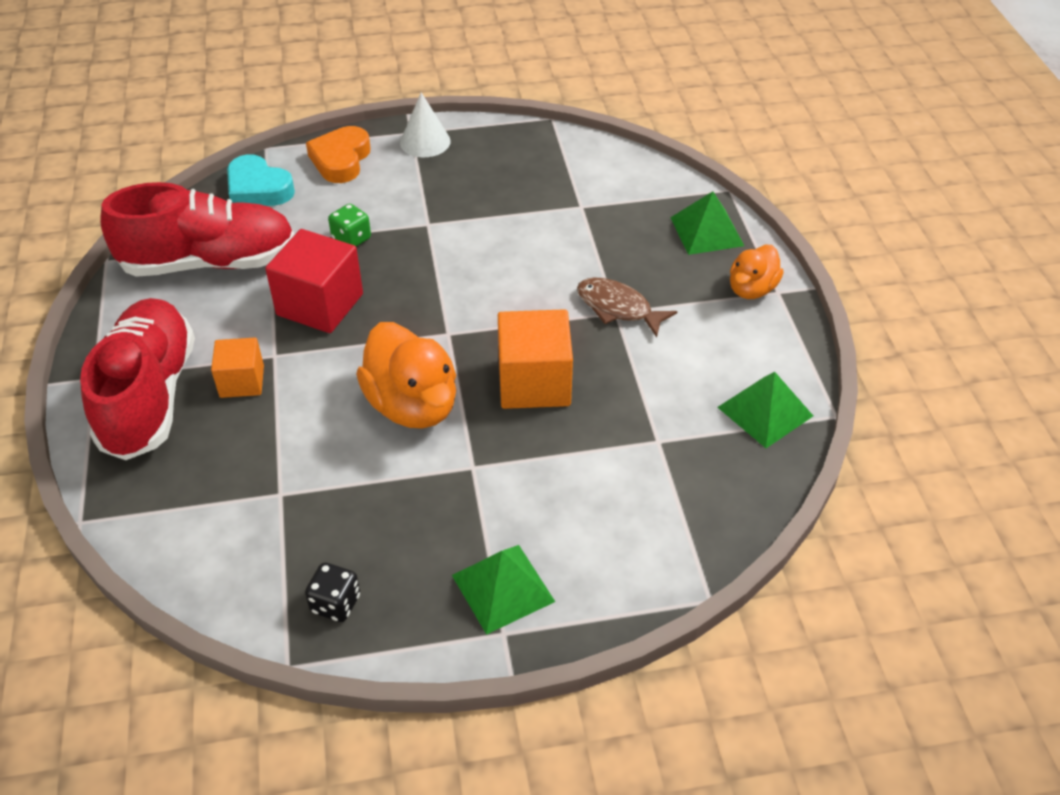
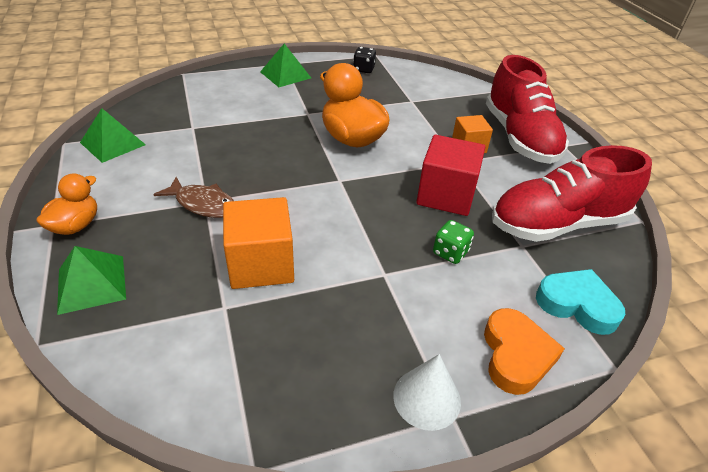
camera: 170 degrees right, 5 degrees down
orange cube [498,309,573,409] -> orange cube moved to [223,197,294,289]

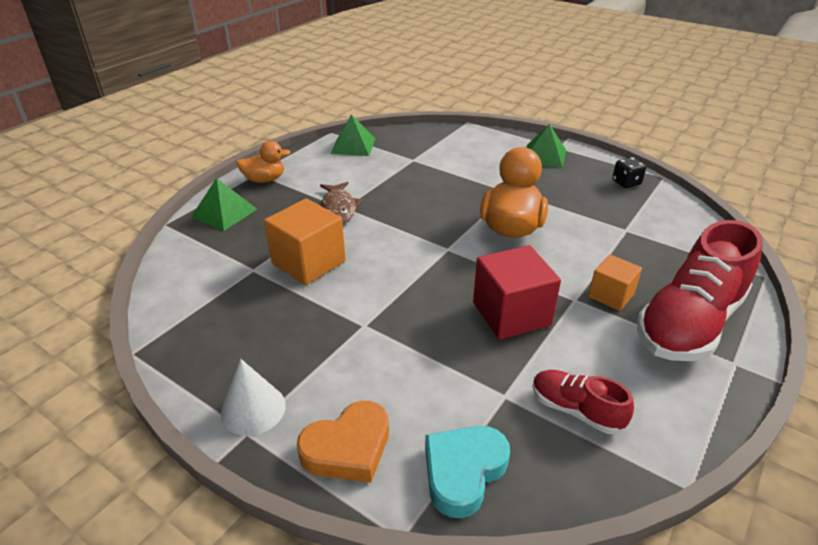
camera: 55 degrees right, 5 degrees down
green dice [433,220,474,264] -> none
red shoe [492,145,652,242] -> red shoe [532,370,634,434], size x0.50
turquoise heart [536,269,625,335] -> turquoise heart turned 135 degrees counterclockwise [425,426,510,518]

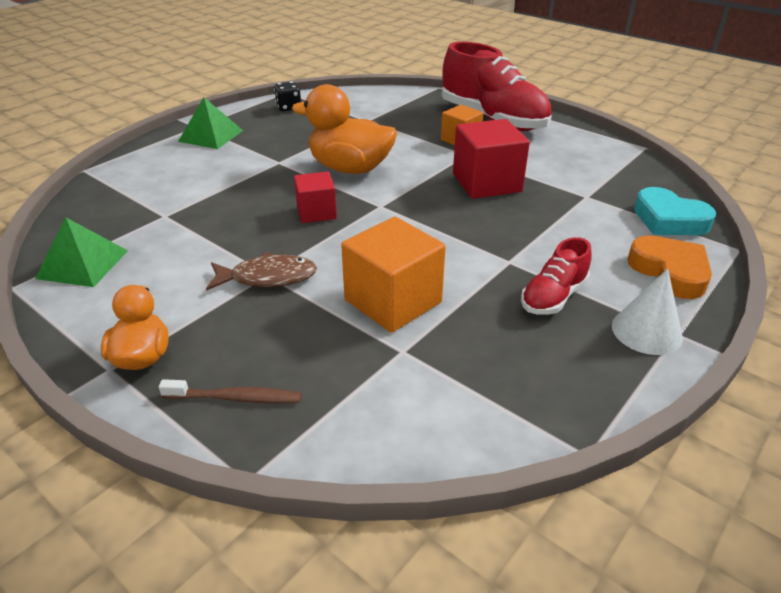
camera: 85 degrees left, 0 degrees up
green pyramid [191,178,257,231] -> brown toothbrush [159,379,302,404]
red shoe [532,370,634,434] -> red shoe moved to [521,237,592,315]
none -> red cube [294,172,337,223]

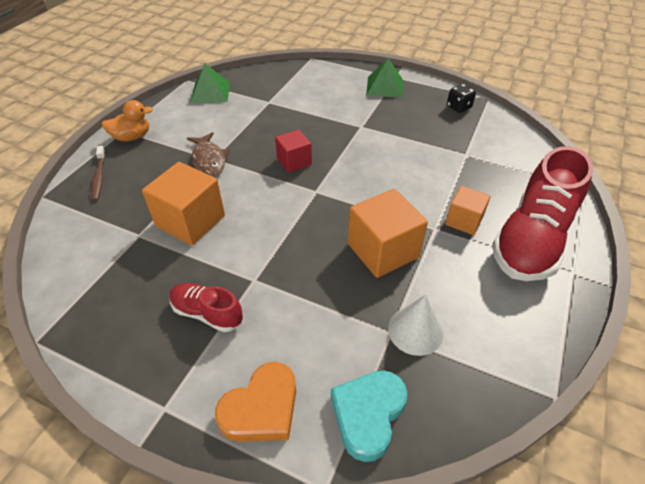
camera: 75 degrees right, 10 degrees up
orange duck [292,84,397,174] -> none
red cube [453,119,530,199] -> orange cube [348,189,428,278]
white cone [612,269,683,355] -> white cone moved to [388,295,443,356]

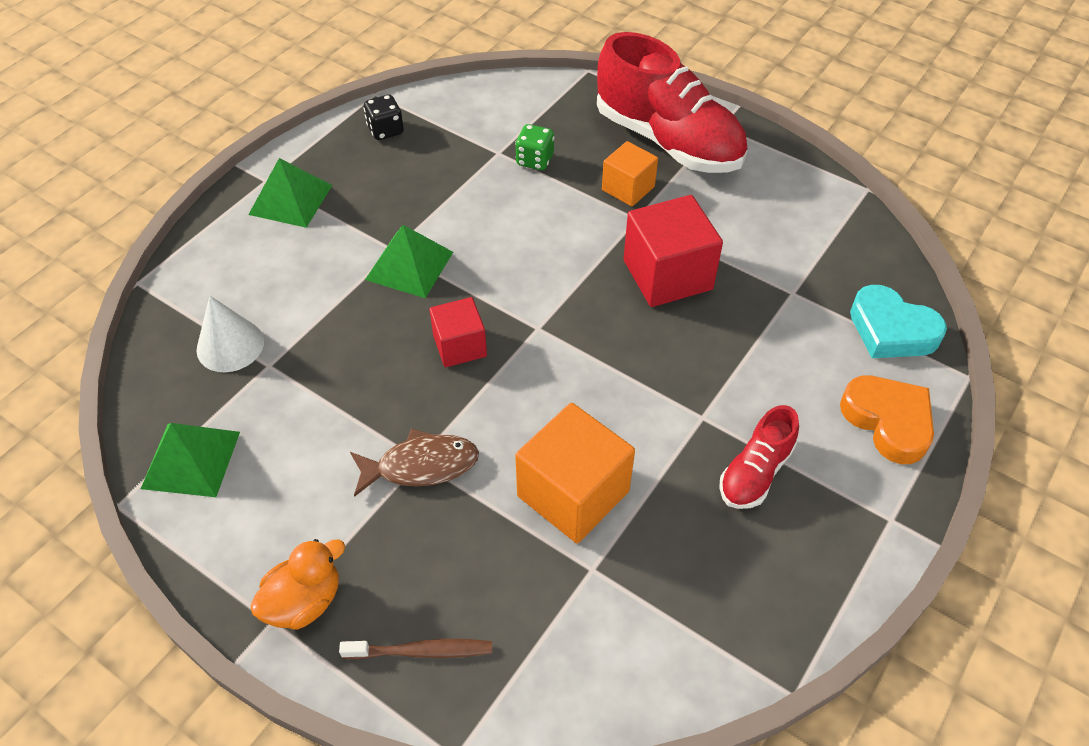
camera: 80 degrees left, 5 degrees up
orange duck [101,100,153,141] -> orange duck turned 60 degrees clockwise [250,539,345,630]
orange cube [348,189,428,278] -> red cube [623,195,723,307]
white cone [388,295,443,356] -> white cone moved to [197,296,264,372]
none -> green pyramid [365,225,453,298]
none -> green dice [515,124,555,170]

